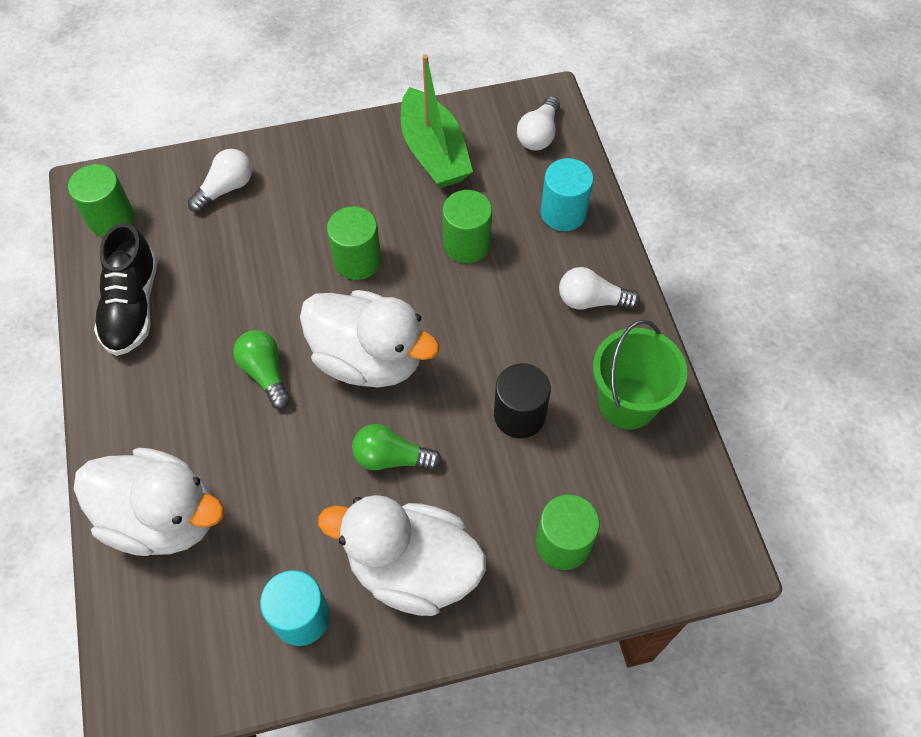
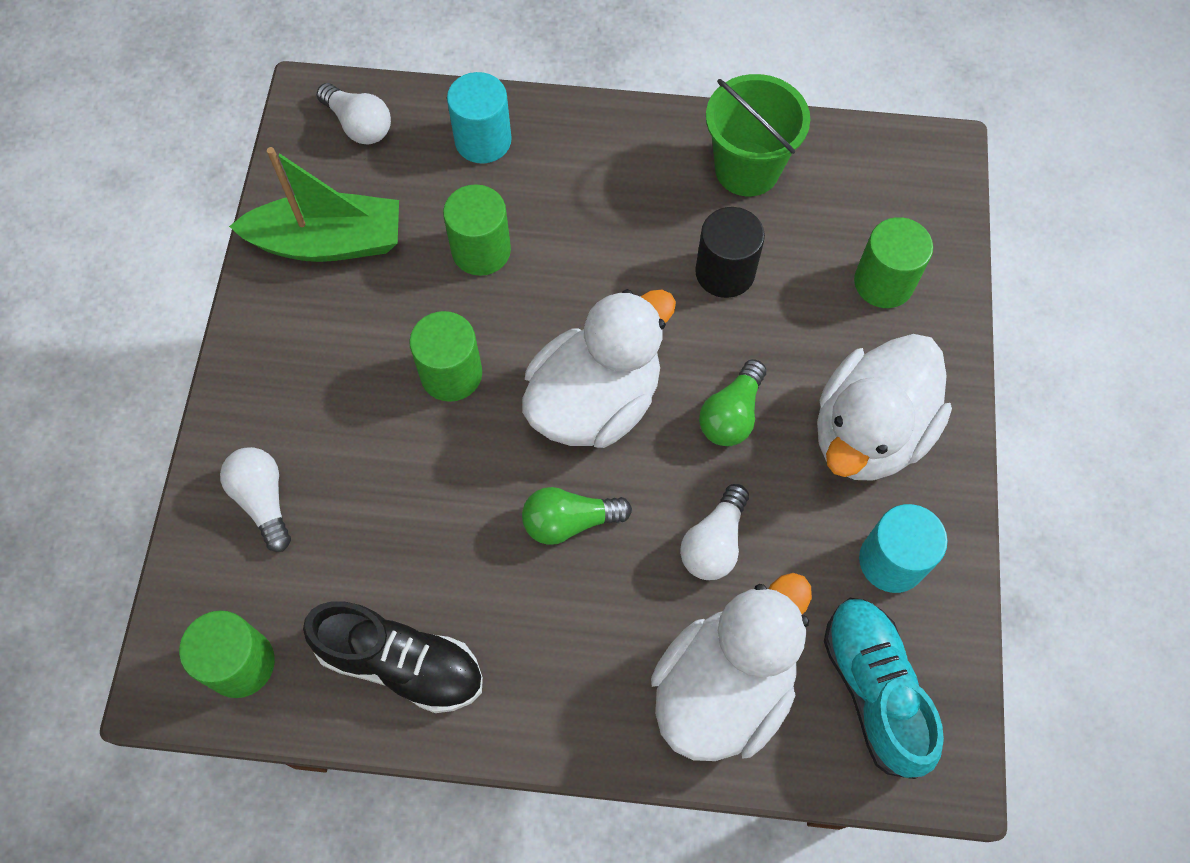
camera: 70 degrees left, 5 degrees up
white light bulb [559,267,640,310] -> white light bulb moved to [680,484,749,580]
none -> turquoise shoe [824,598,944,779]

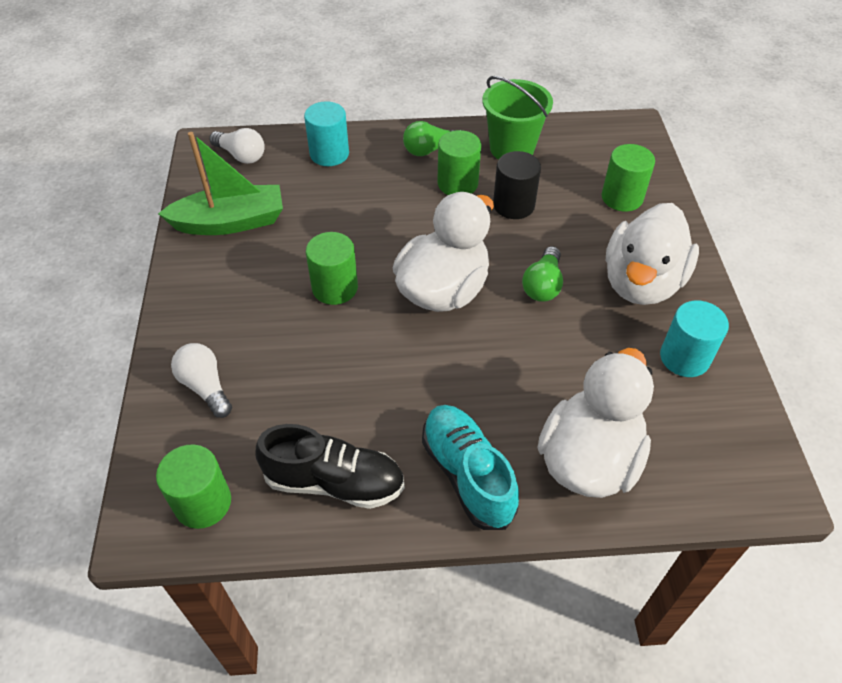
camera: 10 degrees left, 15 degrees down
green cylinder [443,184,511,276] -> green cylinder moved to [437,130,481,195]
green light bulb [522,487,632,545] -> green light bulb moved to [403,121,454,156]
white light bulb [680,484,749,580] -> none
turquoise shoe [824,598,944,779] -> turquoise shoe moved to [422,405,519,530]

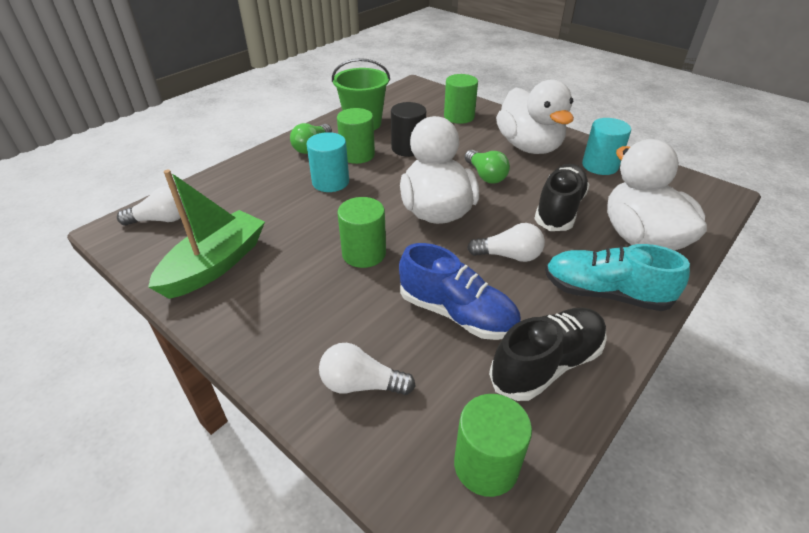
camera: 45 degrees left, 10 degrees down
turquoise cylinder [304,101,349,166] -> turquoise cylinder moved to [306,132,349,192]
none -> blue shoe [399,243,521,340]
none -> white light bulb [467,223,545,262]
none -> black shoe [534,164,590,231]

